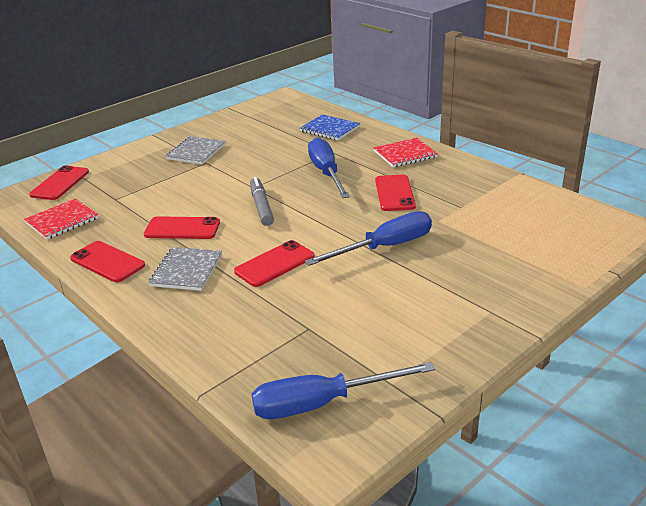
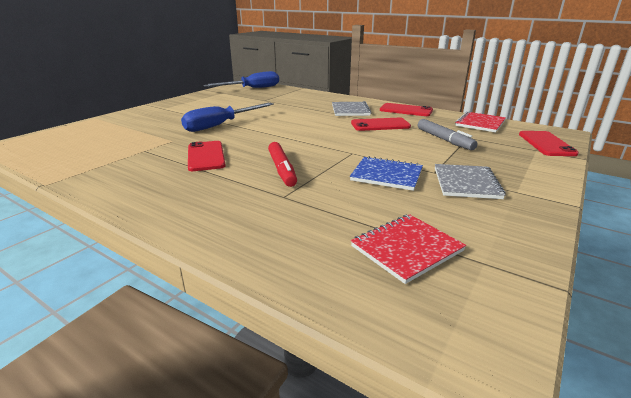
camera: 165 degrees right, 5 degrees down
red phone [234,240,314,287] -> none
grey marker [250,177,274,226] -> grey marker moved to [418,119,477,150]
blue notebook [300,114,360,141] -> blue notebook moved to [350,156,423,191]
blue screwdriver [308,138,350,198] -> red marker [268,142,297,187]
red notebook [373,138,438,167] -> red notebook moved to [351,214,466,284]

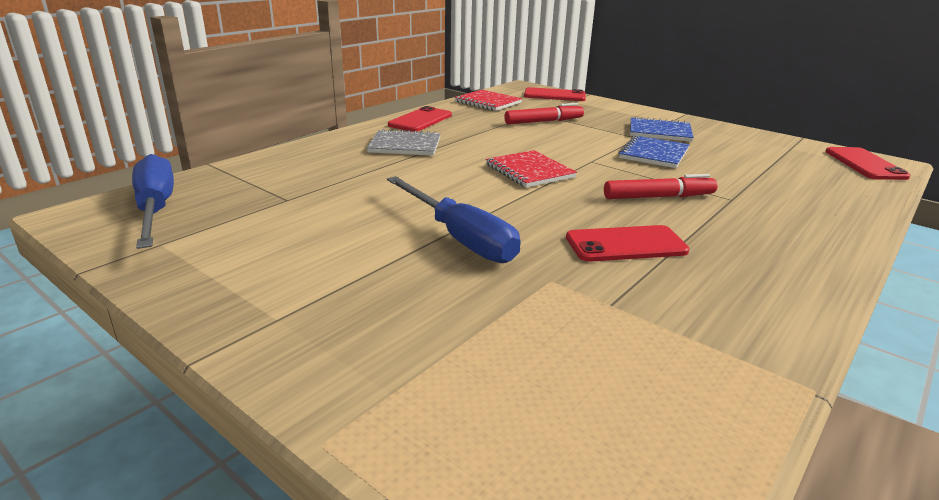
camera: 85 degrees left, 0 degrees up
red phone [351,118,411,131] -> red phone moved to [825,147,910,180]
red notebook [351,214,466,284] -> red notebook moved to [486,150,577,188]
grey marker [418,119,477,150] -> red marker [504,103,584,124]
grey notebook [435,164,506,199] -> blue notebook [630,116,694,142]

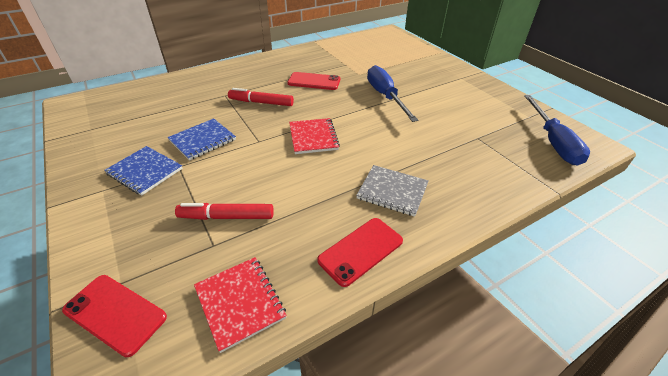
camera: 160 degrees left, 15 degrees up
red phone [825,147,910,180] -> none

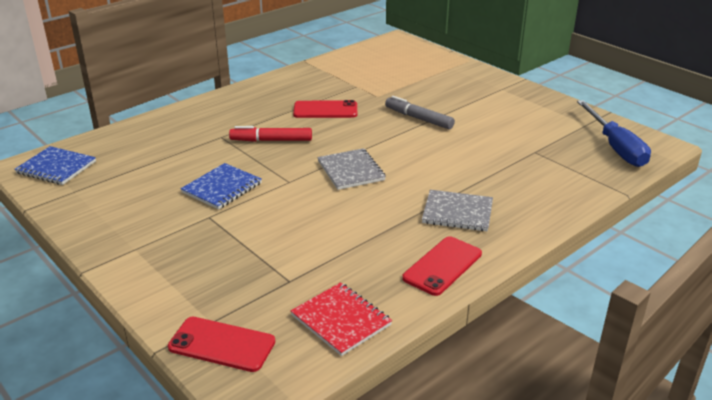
camera: 10 degrees left, 10 degrees down
blue notebook [104,146,183,196] -> blue notebook moved to [14,146,96,185]
red marker [175,203,274,220] -> none
red notebook [289,118,340,154] -> grey notebook [317,148,386,190]
blue screwdriver [367,65,418,122] -> grey marker [385,96,455,129]

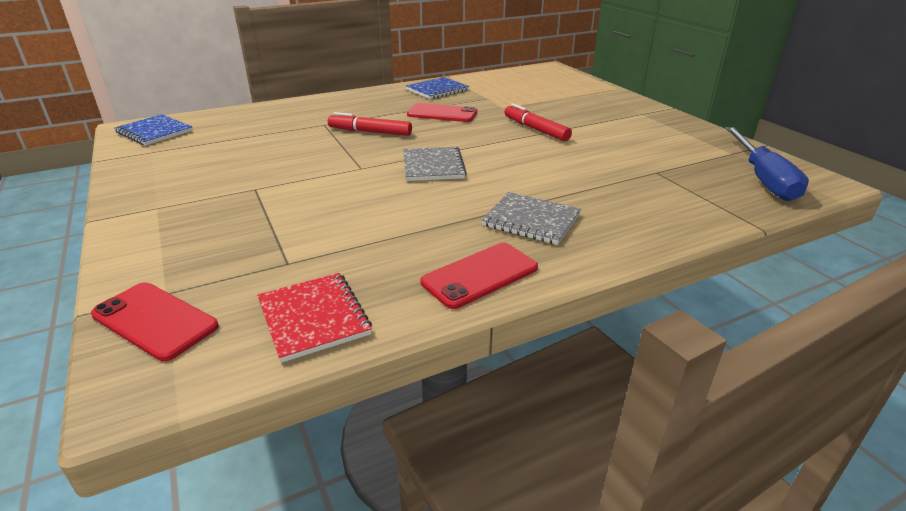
camera: 15 degrees right, 0 degrees up
blue notebook [180,163,262,210] -> blue notebook moved to [406,77,469,99]
grey marker [385,96,455,129] -> red marker [505,103,572,141]

